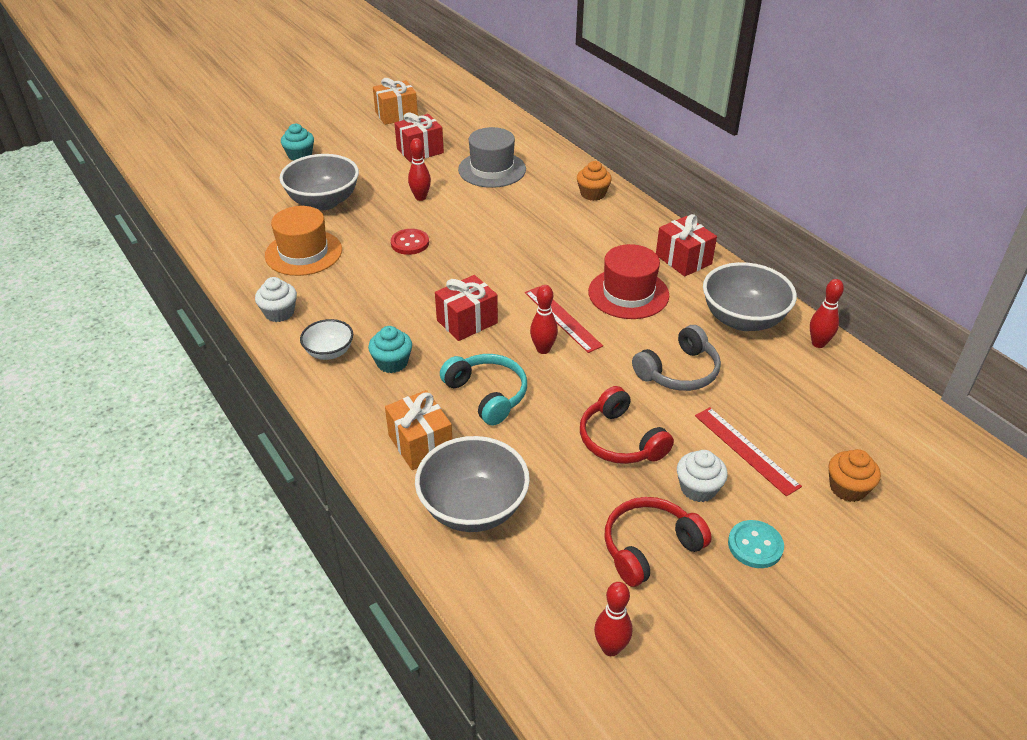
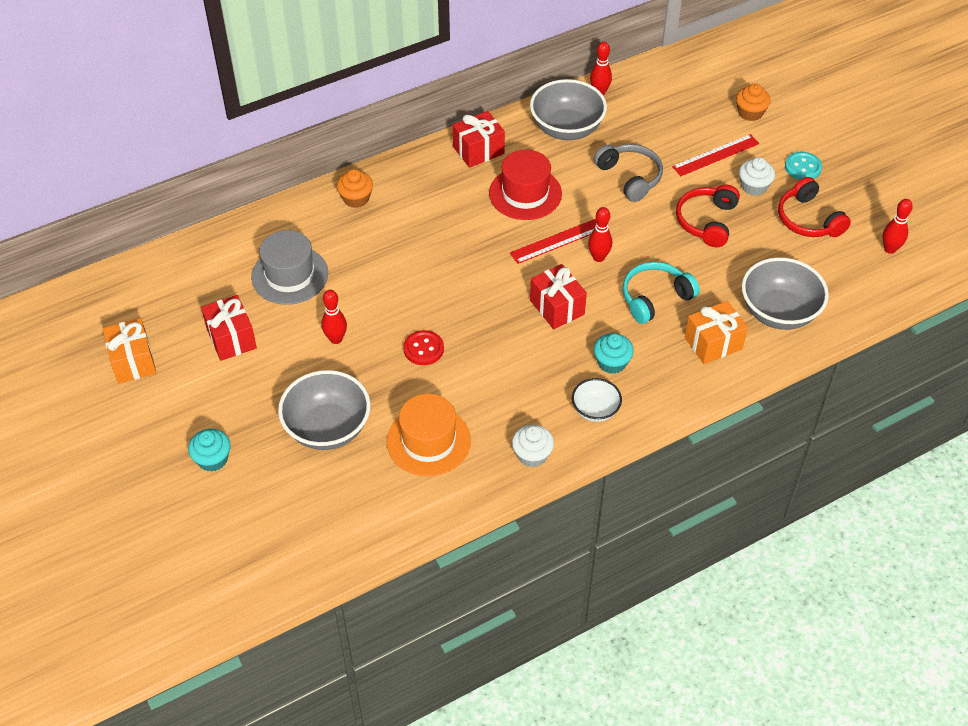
camera: 85 degrees left, 10 degrees up
red headphones [580,386,674,464] -> red headphones turned 135 degrees clockwise [676,185,740,247]

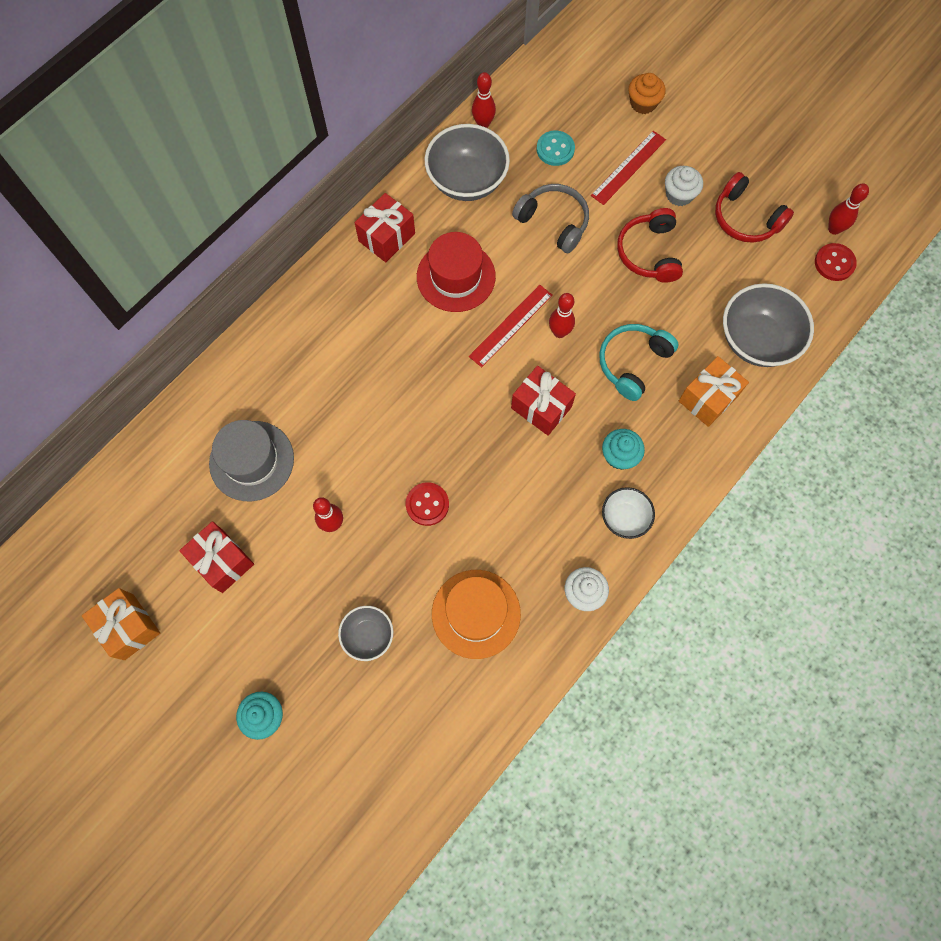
camera: 20 degrees left, 20 degrees up
grey bowl [278,370,370,450] -> grey bowl [338,606,393,661], size x0.56
orange cupcake [337,169,373,208] -> none
turquoise button [785,152,822,180] -> turquoise button moved to [537,131,575,166]
none -> red button [815,243,857,281]

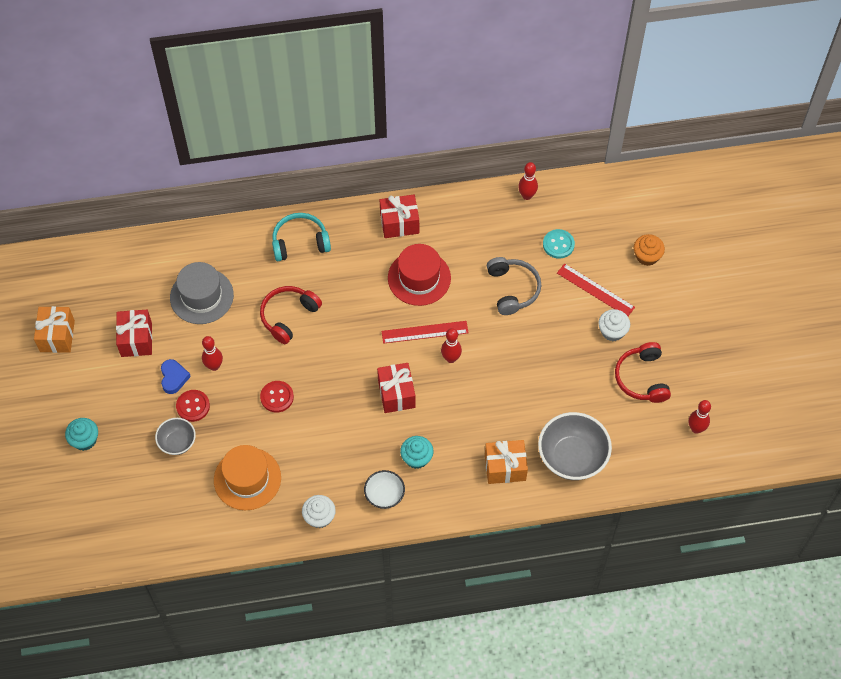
camera: 40 degrees right, 10 degrees down
grey bowl [425,124,510,201] -> none
red ruler [591,131,666,205] -> red ruler turned 45 degrees clockwise [557,263,635,316]
turquoise headphones [599,324,679,401] -> turquoise headphones moved to [272,213,331,261]
red headphones [617,208,683,283] -> red headphones moved to [260,286,322,344]
red button [815,243,857,281] -> red button moved to [176,390,210,422]
none -> blue heart [161,359,191,394]

